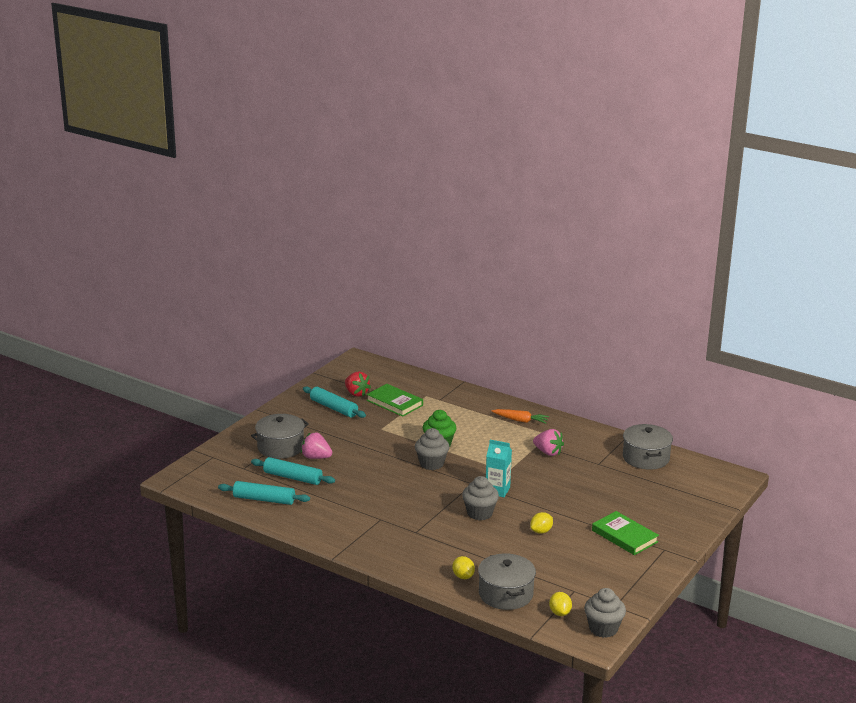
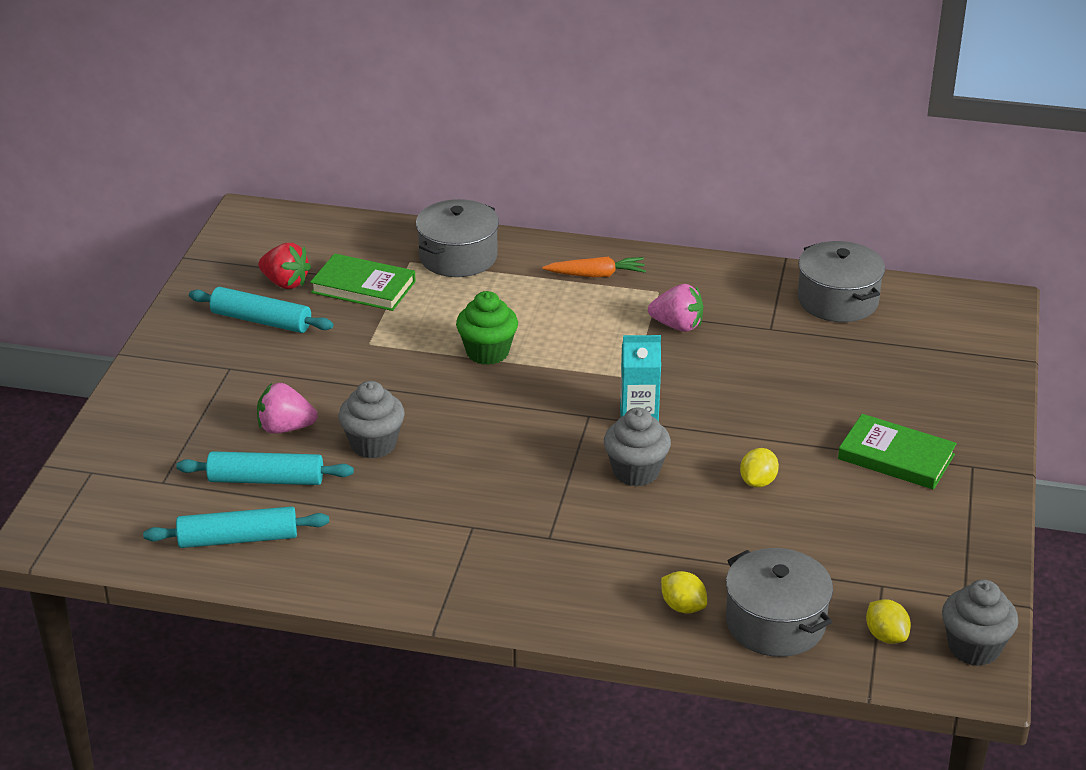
camera: 20 degrees left, 10 degrees up
grey pot [251,414,309,459] -> grey pot moved to [416,199,499,277]
grey cupcake [415,428,449,470] -> grey cupcake moved to [338,381,405,458]

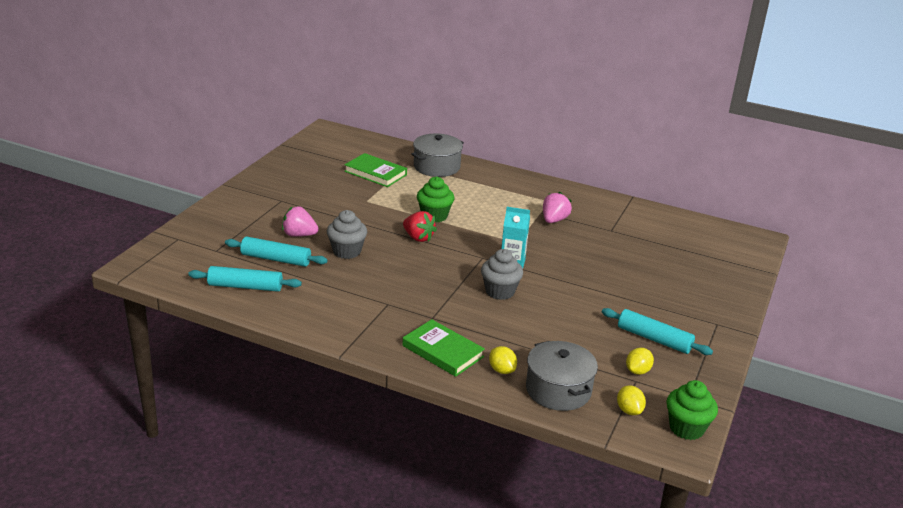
camera: 10 degrees right, 5 degrees down
turquoise rolling pin [189,287,333,333] -> turquoise rolling pin moved to [602,308,713,355]
red strawberry [258,243,311,289] -> red strawberry moved to [403,211,437,242]
orange carrot [542,257,646,277] -> none
pink strawberry [648,284,703,332] -> pink strawberry turned 90 degrees counterclockwise [543,192,572,223]
yellow lemon [740,448,779,487] -> yellow lemon moved to [626,348,654,375]
grey pot [798,241,885,322] -> none
green book [838,414,957,490] -> green book moved to [402,319,485,377]
grey cupcake [942,580,1018,666] -> green cupcake [666,380,718,440]

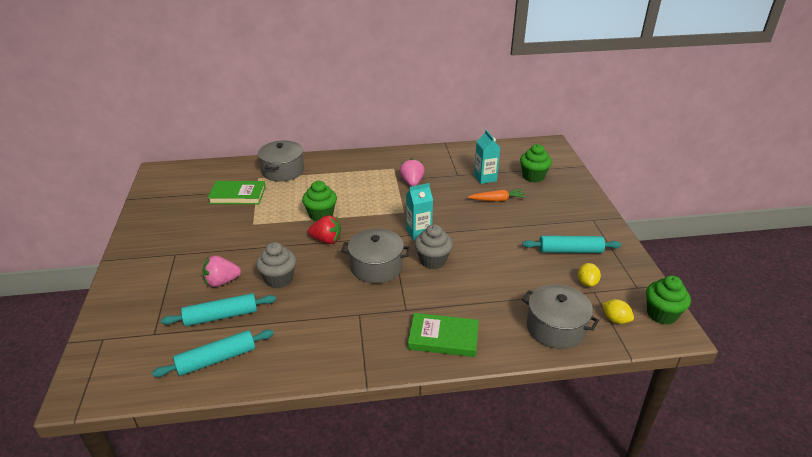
camera: 30 degrees left, 5 degrees up
yellow lemon [489,346,517,374] -> none
none -> grey pot [341,228,410,284]
none -> orange carrot [468,189,527,202]
none -> turquoise carton [474,130,500,184]
none -> green cupcake [520,144,552,182]

